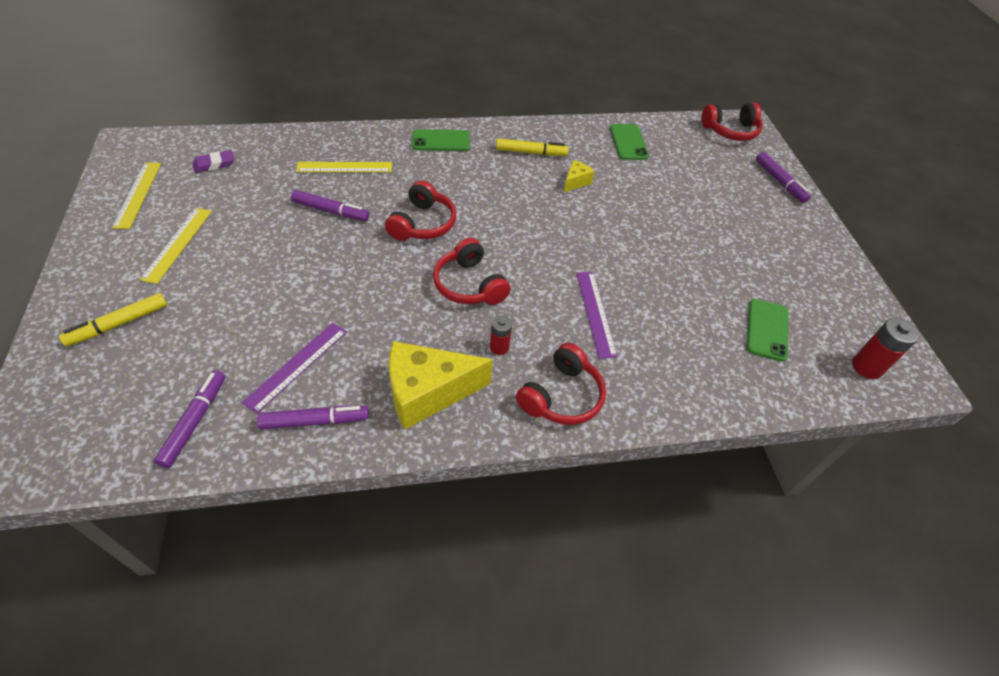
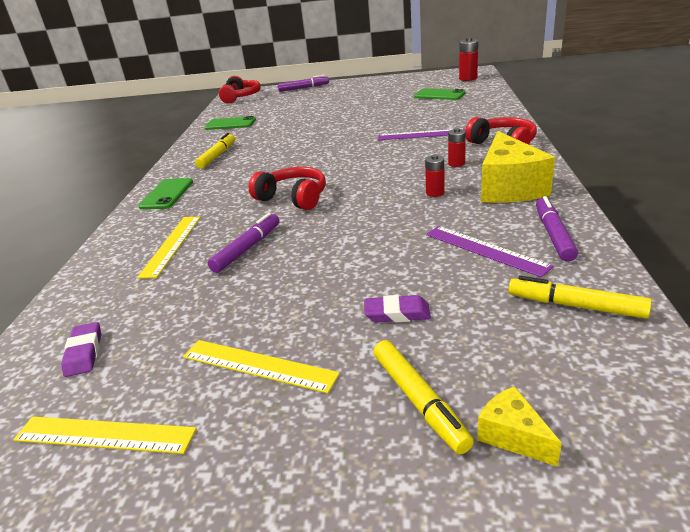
camera: 70 degrees left, 20 degrees down
purple marker [154,370,225,468] -> yellow marker [508,276,652,319]
red headphones [433,238,511,305] -> none
yellow cheese [563,160,595,193] -> yellow cheese moved to [477,386,562,467]
none -> purple eraser [364,295,431,323]
none -> red battery [425,155,444,197]

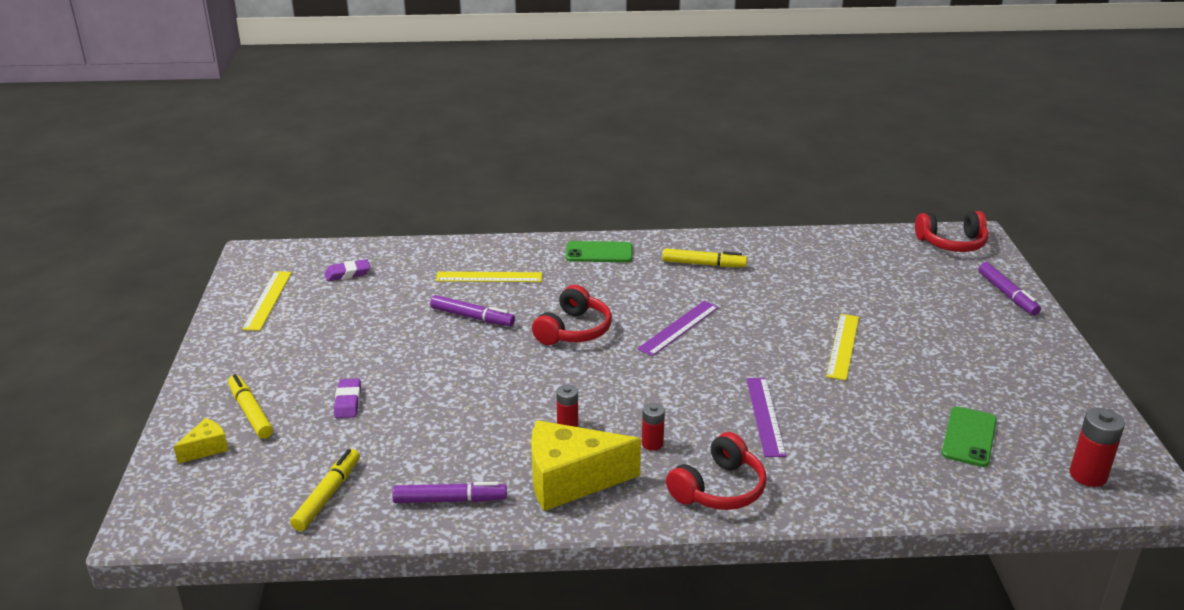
camera: 80 degrees right, 0 degrees up
yellow ruler [183,340,340,394] -> yellow ruler moved to [826,314,859,380]
green phone [205,116,256,130] -> none
yellow marker [373,340,474,454] -> yellow marker turned 90 degrees clockwise [228,374,273,439]
purple ruler [426,226,554,278] -> purple ruler moved to [637,301,719,356]

